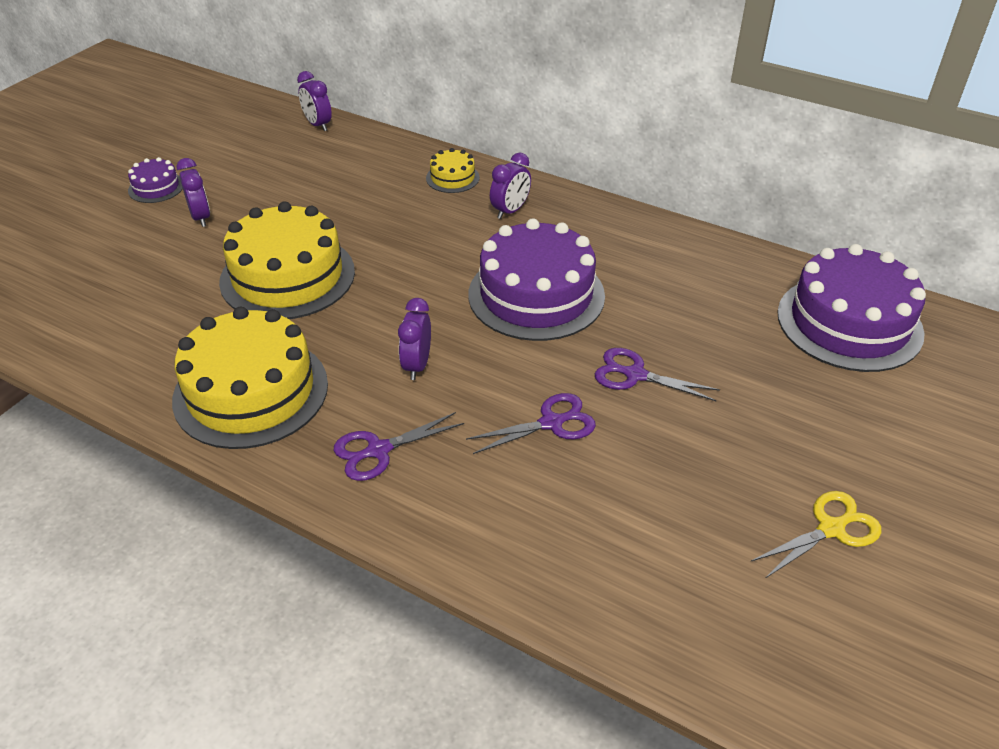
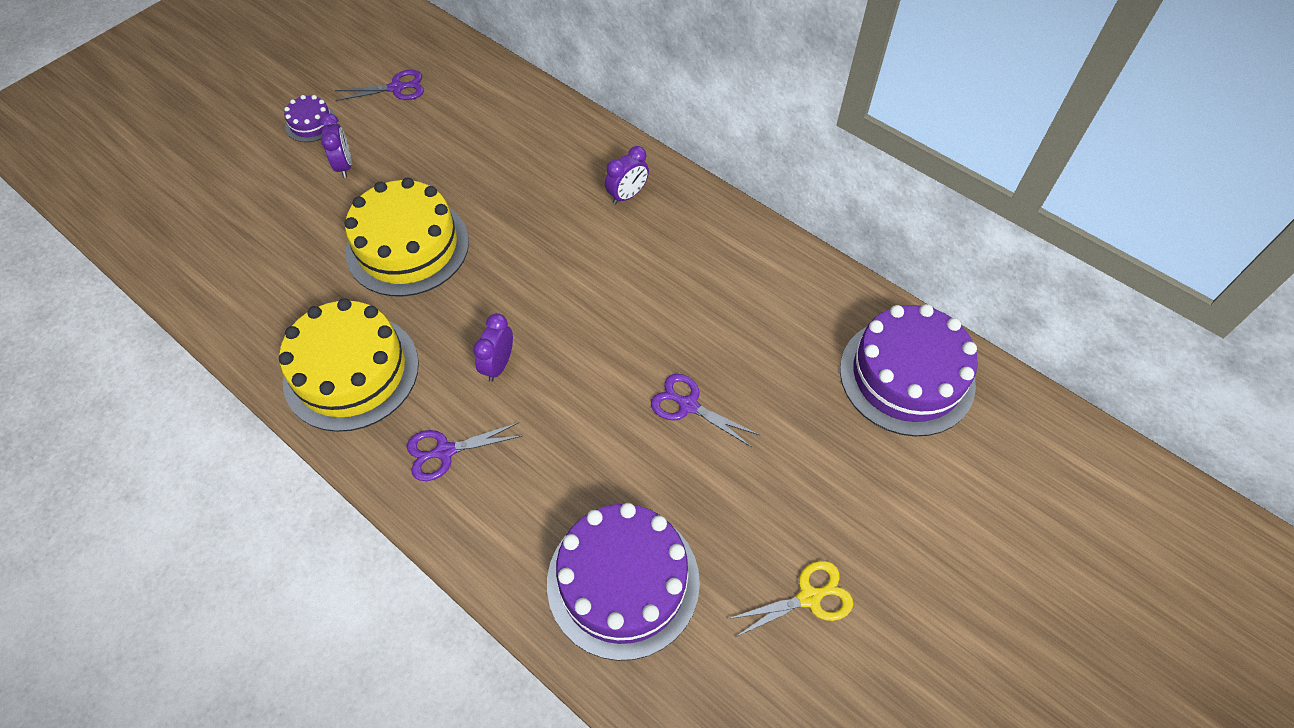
camera: 10 degrees right, 15 degrees up
purple clock [297,71,332,131] -> none
yellow cake [426,148,480,193] -> none
purple scissors [466,393,596,454] -> purple scissors moved to [335,70,424,101]
purple cake [468,218,605,341] -> purple cake moved to [547,503,700,661]

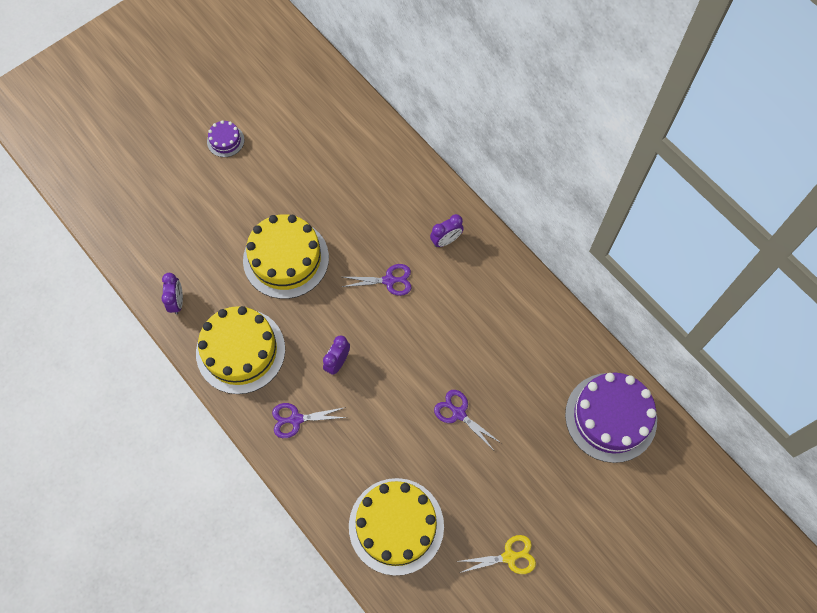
camera: 10 degrees right, 10 degrees up
purple clock [320,113,352,178] -> purple clock moved to [162,273,183,314]
purple scissors [335,70,424,101] -> purple scissors moved to [342,264,411,296]
purple cake [547,503,700,661] -> yellow cake [349,478,444,576]

